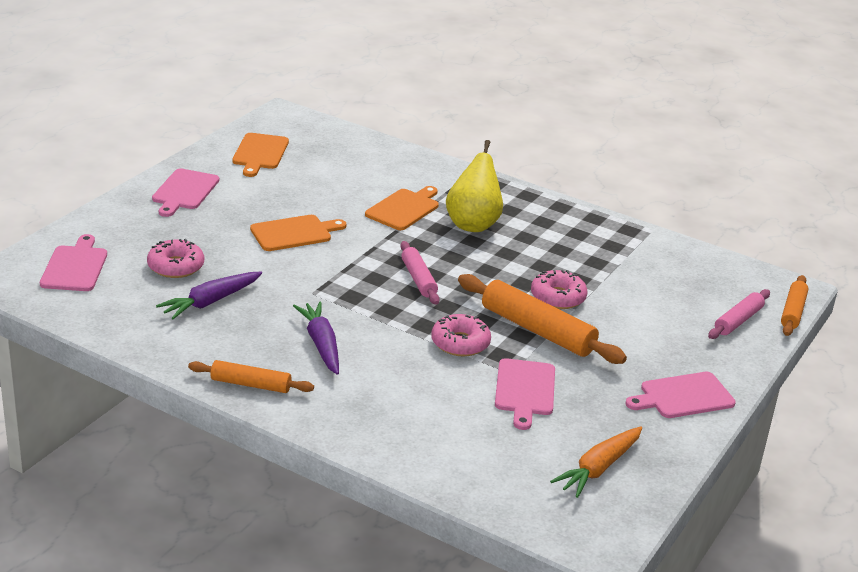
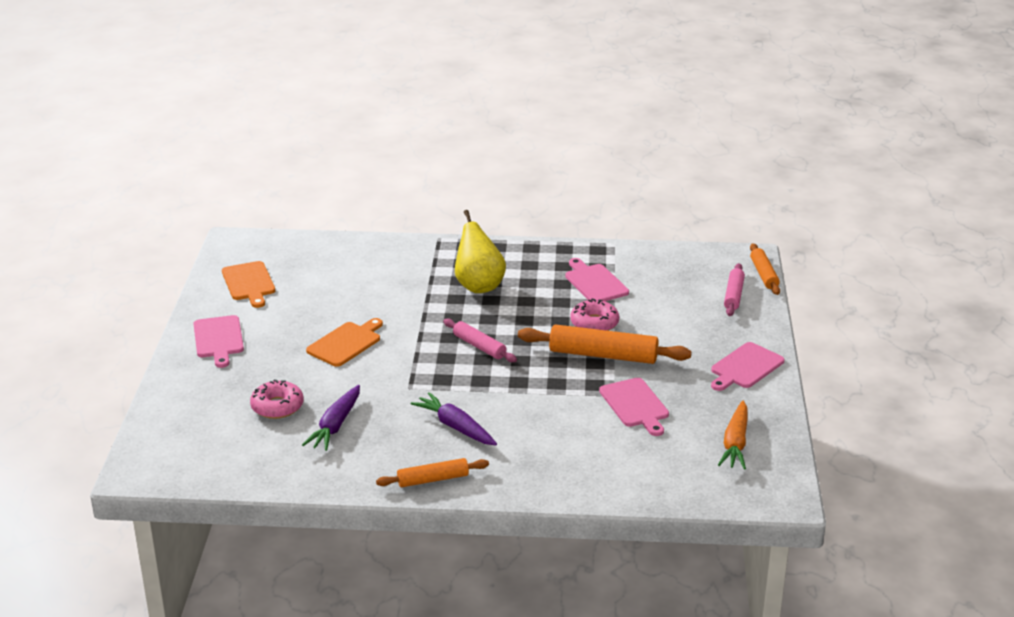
camera: 25 degrees left, 0 degrees up
pink cutting board [40,234,107,291] -> pink cutting board moved to [565,258,629,301]
orange cutting board [365,186,439,230] -> none
pink donut [431,314,491,357] -> none

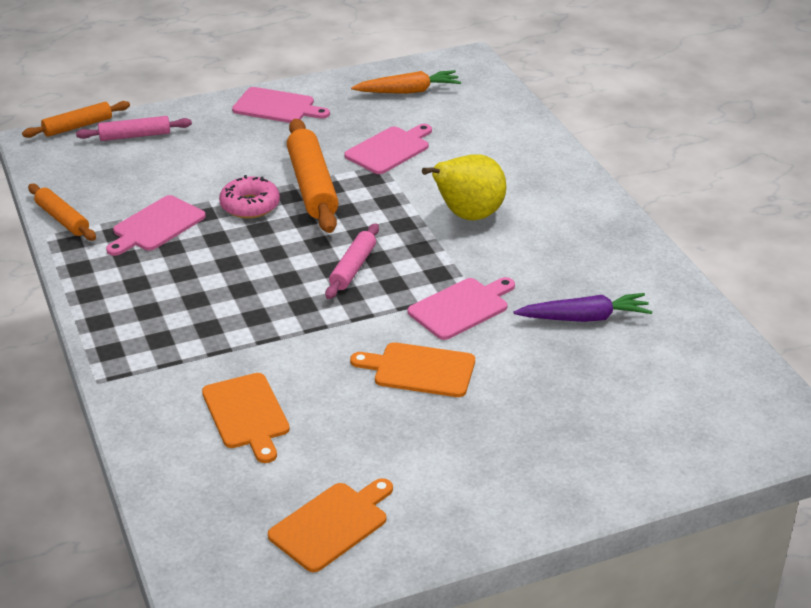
camera: 115 degrees left, 5 degrees up
pink cutting board [193,315,244,368] -> pink cutting board moved to [408,277,515,340]
pink donut [250,379,303,419] -> none
orange rolling pin [376,458,489,487] -> orange rolling pin moved to [28,184,96,241]
purple carrot [411,392,497,445] -> none
yellow pear [455,210,506,293] -> yellow pear moved to [422,154,506,220]
none -> orange cutting board [202,373,290,463]

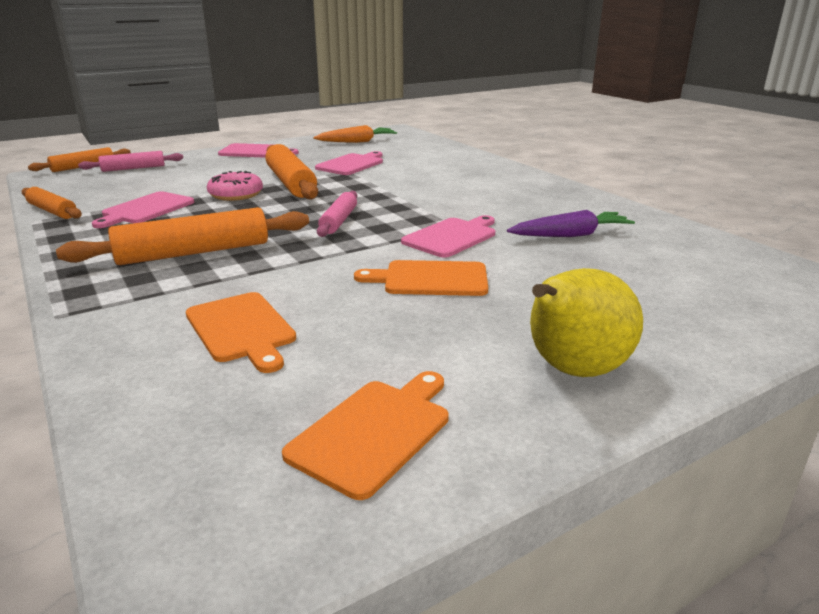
camera: 10 degrees left, 10 degrees down
yellow pear [422,154,506,220] -> yellow pear moved to [530,268,643,377]
none -> orange rolling pin [56,207,309,265]

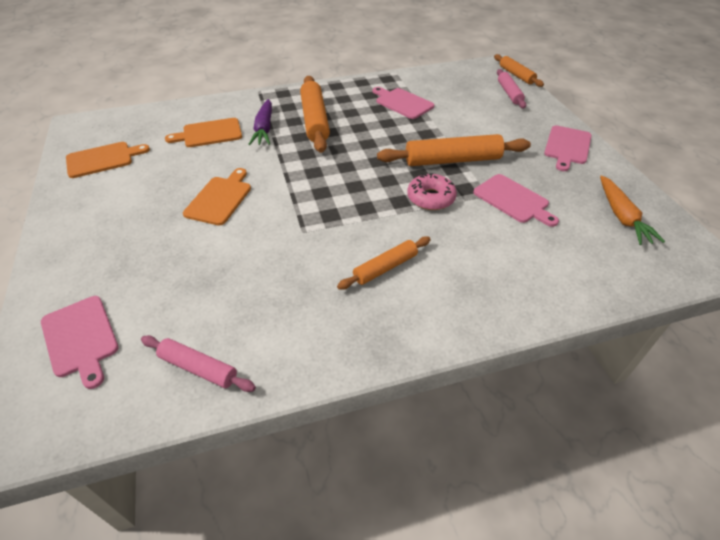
camera: 105 degrees right, 20 degrees up
orange rolling pin [22,187,82,219] -> orange rolling pin moved to [337,236,431,290]
pink donut [207,171,263,201] -> pink donut moved to [407,173,457,210]
orange cutting board [282,371,449,500] -> orange cutting board turned 75 degrees counterclockwise [66,142,150,178]
pink rolling pin [317,191,357,237] -> pink rolling pin moved to [141,335,256,392]
pink cutting board [401,215,495,258] -> pink cutting board moved to [41,296,119,389]
purple carrot [507,210,635,237] -> purple carrot moved to [248,99,272,145]
yellow pear [530,268,643,377] -> none

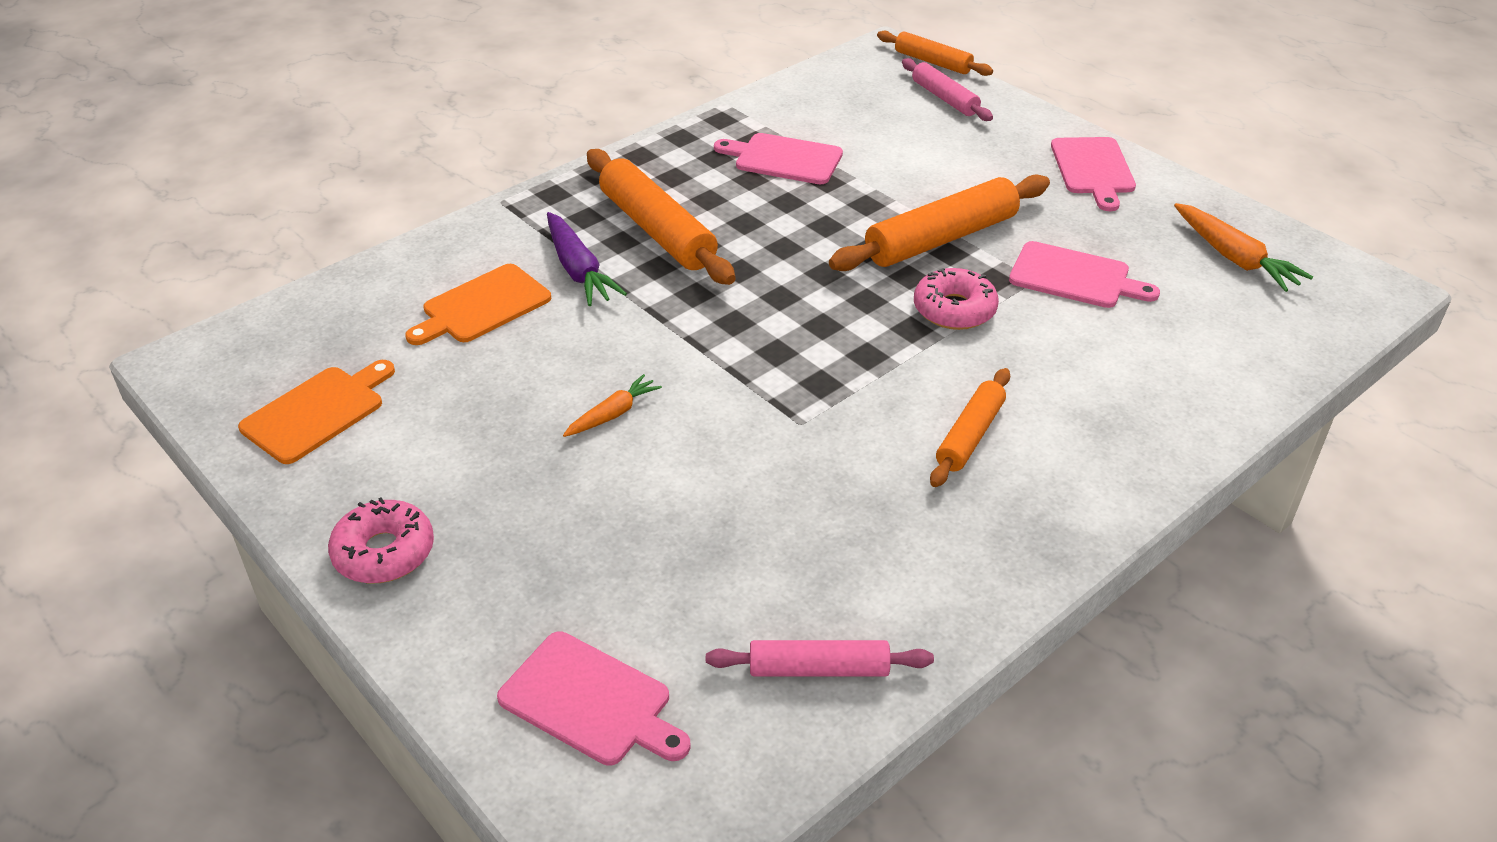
camera: 25 degrees left, 5 degrees down
orange cutting board [183,168,251,226] -> orange carrot [563,374,662,437]
none -> pink donut [328,498,434,583]

